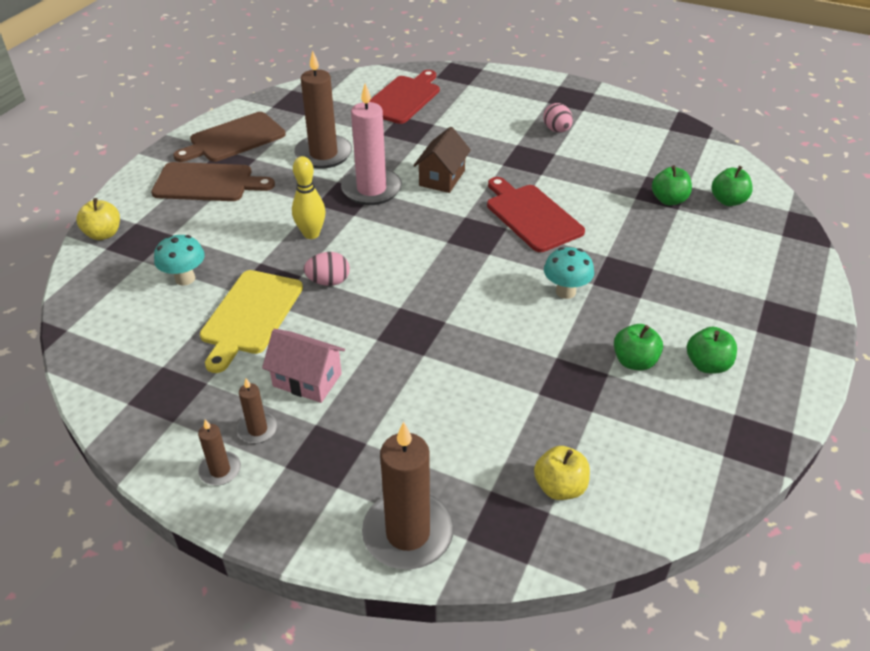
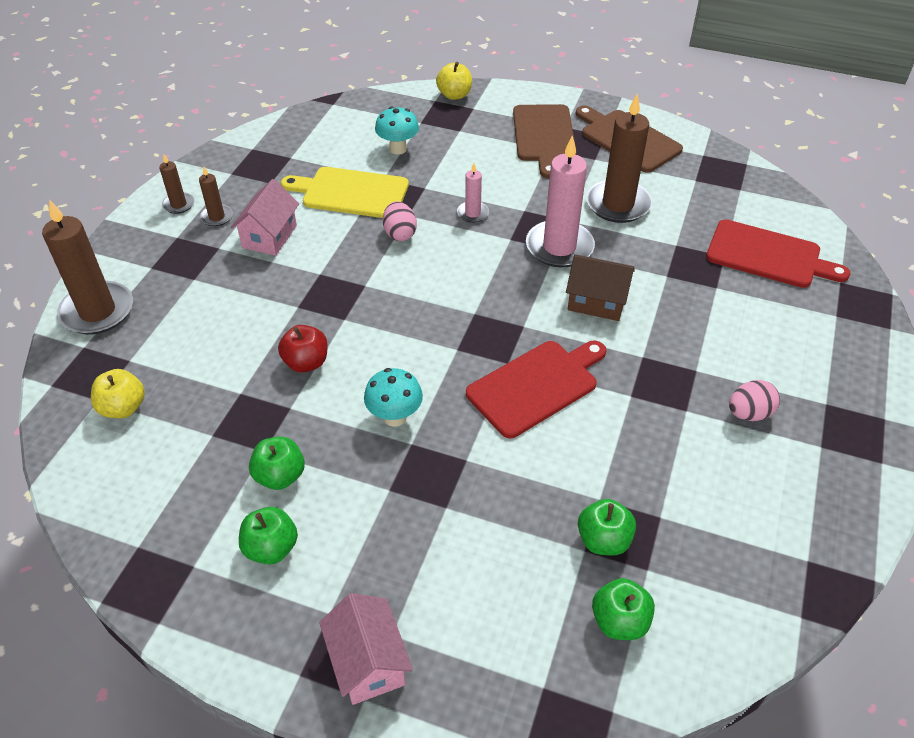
camera: 85 degrees right, 5 degrees up
yellow bowling pin [292,156,325,239] -> pink candle [457,163,489,223]
none -> red apple [278,325,327,372]
none -> pink house [319,593,413,705]

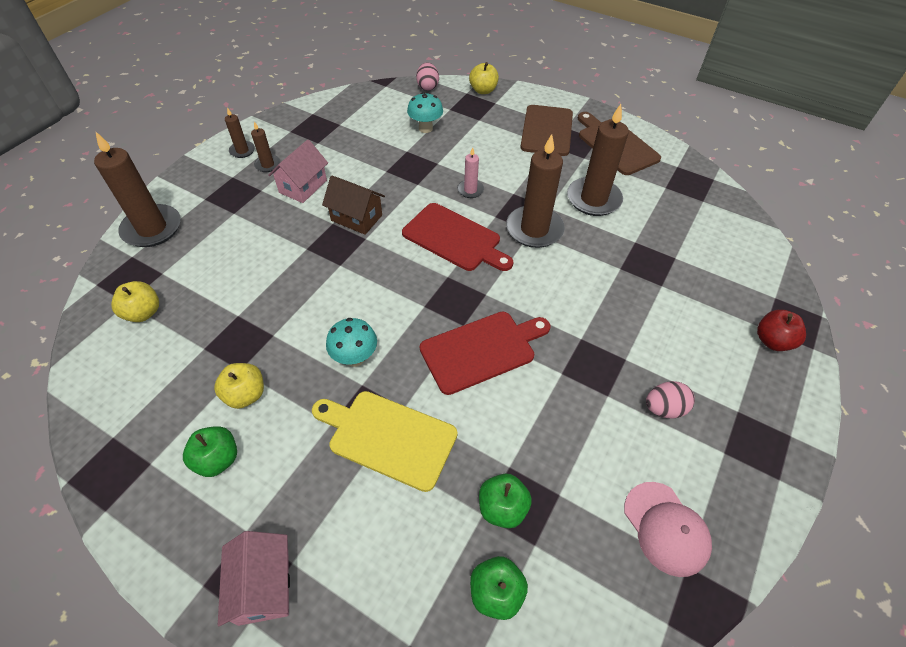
camera: 10 degrees right, 5 degrees up
green apple [249,437,305,490] -> yellow apple [214,363,264,409]
red apple [278,325,327,372] -> red apple moved to [757,310,806,351]
yellow cutting board [281,167,409,218] -> yellow cutting board moved to [312,391,457,492]
pink egg [383,201,417,241] -> pink egg moved to [416,62,439,91]
pink candle [526,135,595,268] -> brown candle [506,134,565,248]
brown house [566,254,635,321] -> brown house moved to [322,175,385,235]
red cutting board [706,220,850,288] -> red cutting board moved to [402,203,513,271]
none -> pink cap [624,482,712,577]

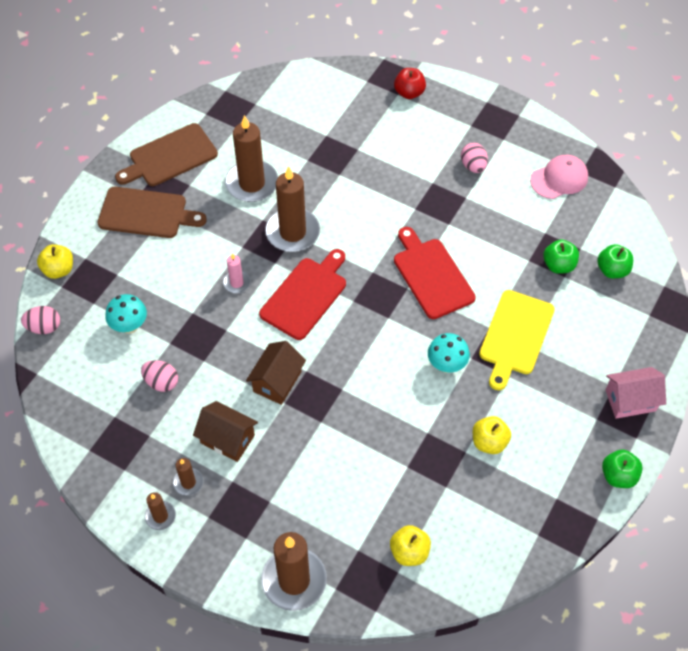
camera: 90 degrees left, 5 degrees up
green apple [183,426,237,477] -> green apple moved to [602,450,643,488]
pink house [268,140,328,203] -> brown house [193,401,258,462]
none -> pink egg [141,360,178,392]

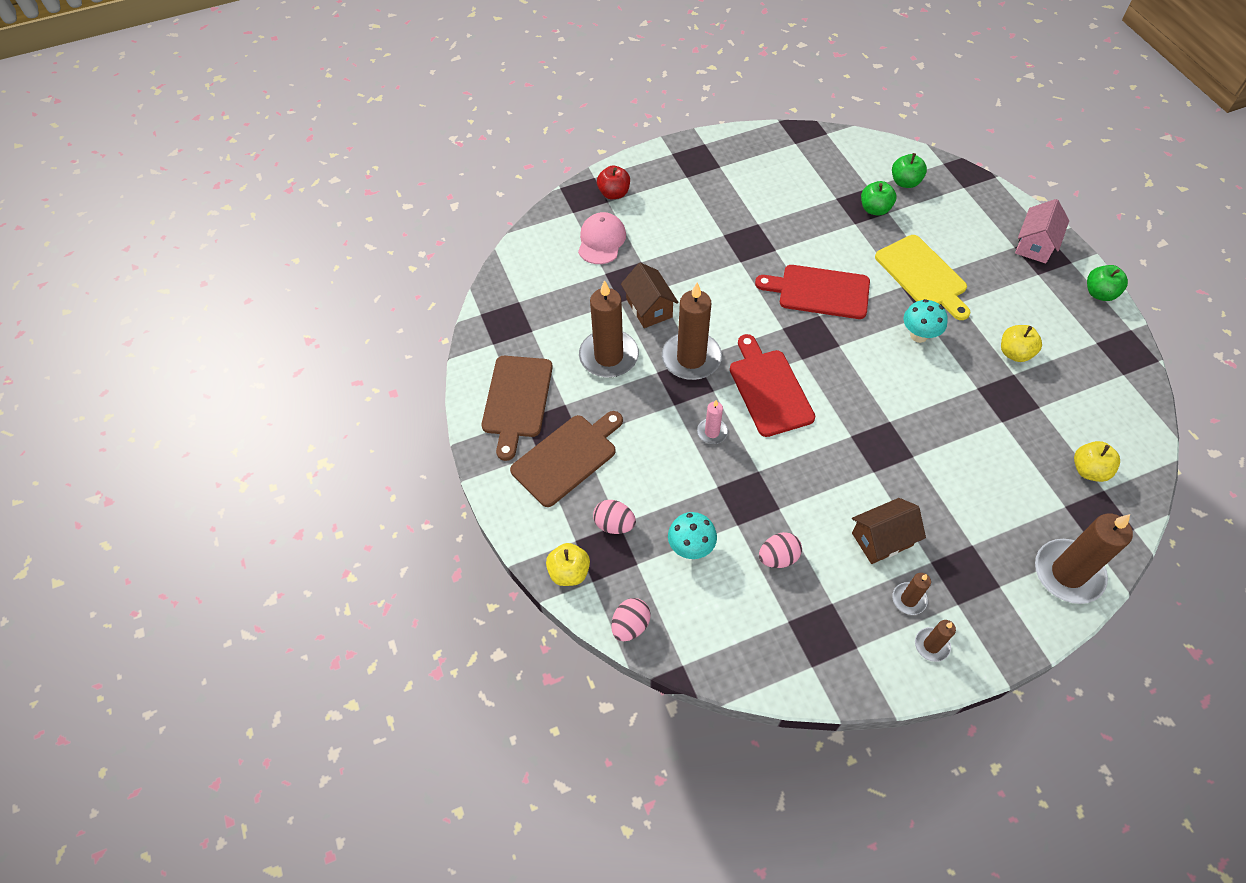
camera: 50 degrees left, 0 degrees up
brown house [246,341,306,405] -> brown house moved to [621,263,679,328]
pink egg [461,142,488,173] -> pink egg moved to [593,500,636,534]
pink cap [530,155,588,199] -> pink cap moved to [578,212,626,264]

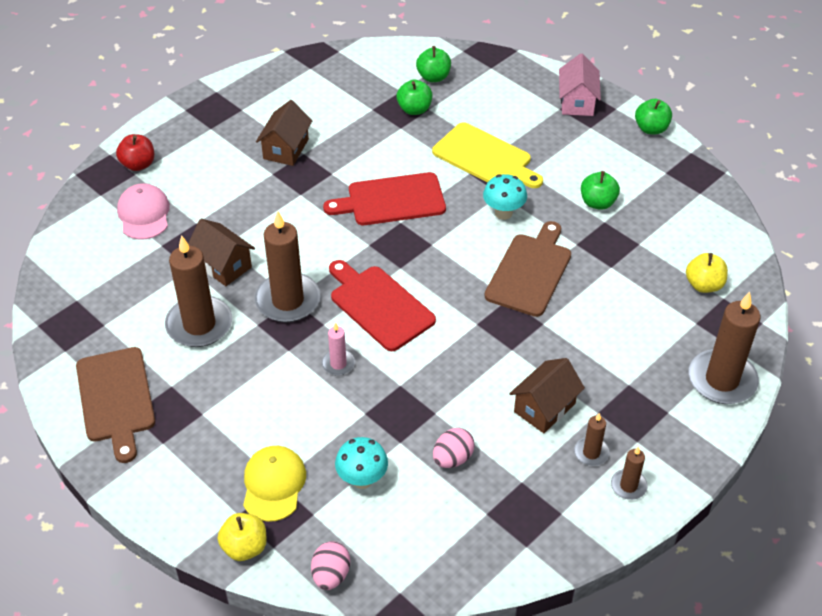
camera: 25 degrees left, 10 degrees down
brown cutting board [510,411,623,507] -> brown cutting board moved to [484,221,571,317]
pink egg [593,500,636,534] -> yellow cap [243,446,306,522]
yellow apple [1001,325,1042,362] -> green apple [581,171,620,210]
none -> brown house [256,100,312,166]

